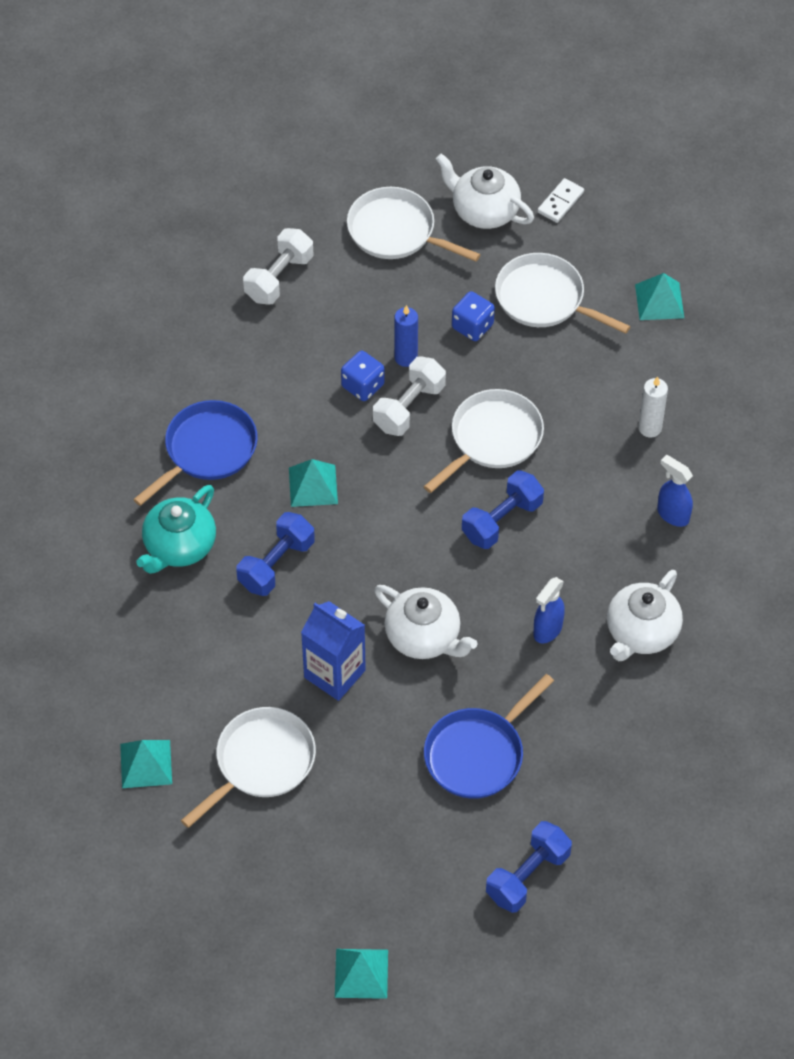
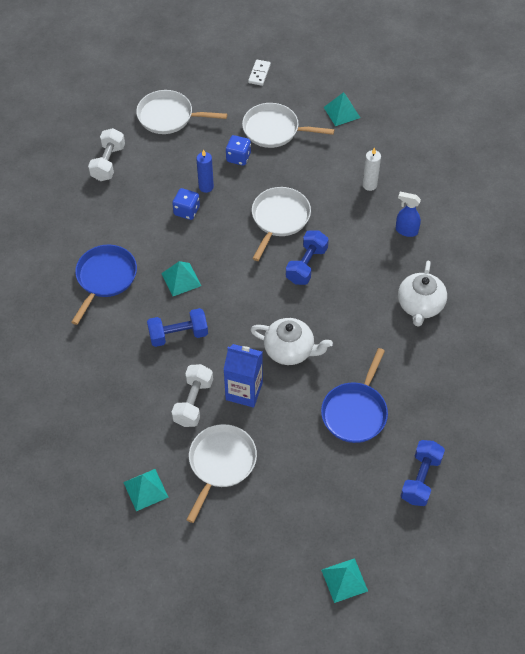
camera: 20 degrees left, 0 degrees up
turquoise teapot [136,485,216,574] -> none
blue dumbbell [236,512,315,596] -> blue dumbbell turned 60 degrees clockwise [147,308,208,347]
white dumbbell [373,356,446,436] -> white dumbbell moved to [172,364,213,427]
white teapot [436,154,534,229] -> none
blue spray bottle [533,577,565,643] -> none

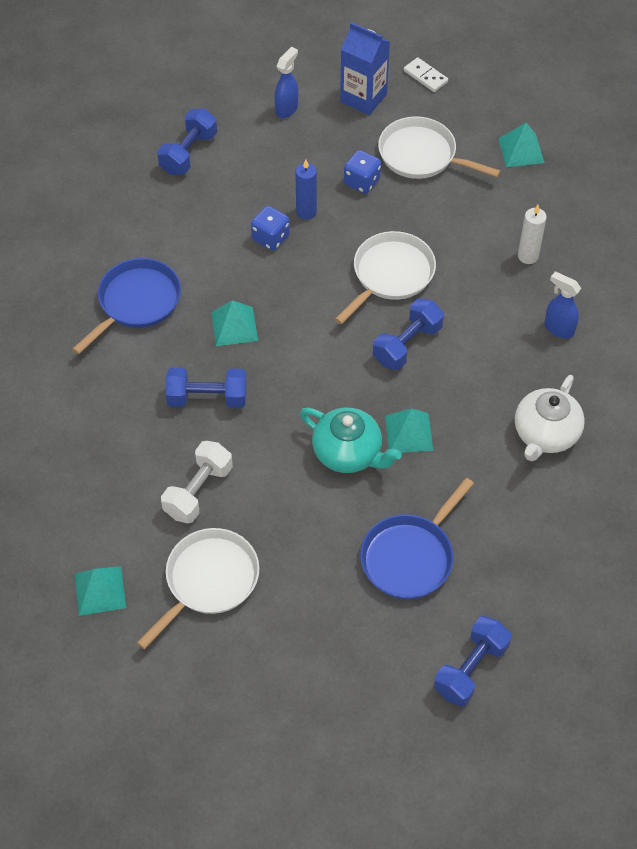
camera: 15 degrees right, 0 degrees up
white dumbbell [88,128,125,181] -> blue dumbbell [157,108,217,175]
white pan [136,90,227,134] -> blue spray bottle [275,47,298,118]
blue carton [223,344,263,408] -> blue carton moved to [340,22,390,115]
white domino [248,60,271,86] -> white domino turned 75 degrees counterclockwise [404,57,448,92]
white teapot [250,318,333,365] -> turquoise teapot [300,408,402,473]
turquoise pyramid [321,558,368,603] -> turquoise pyramid moved to [385,408,433,453]

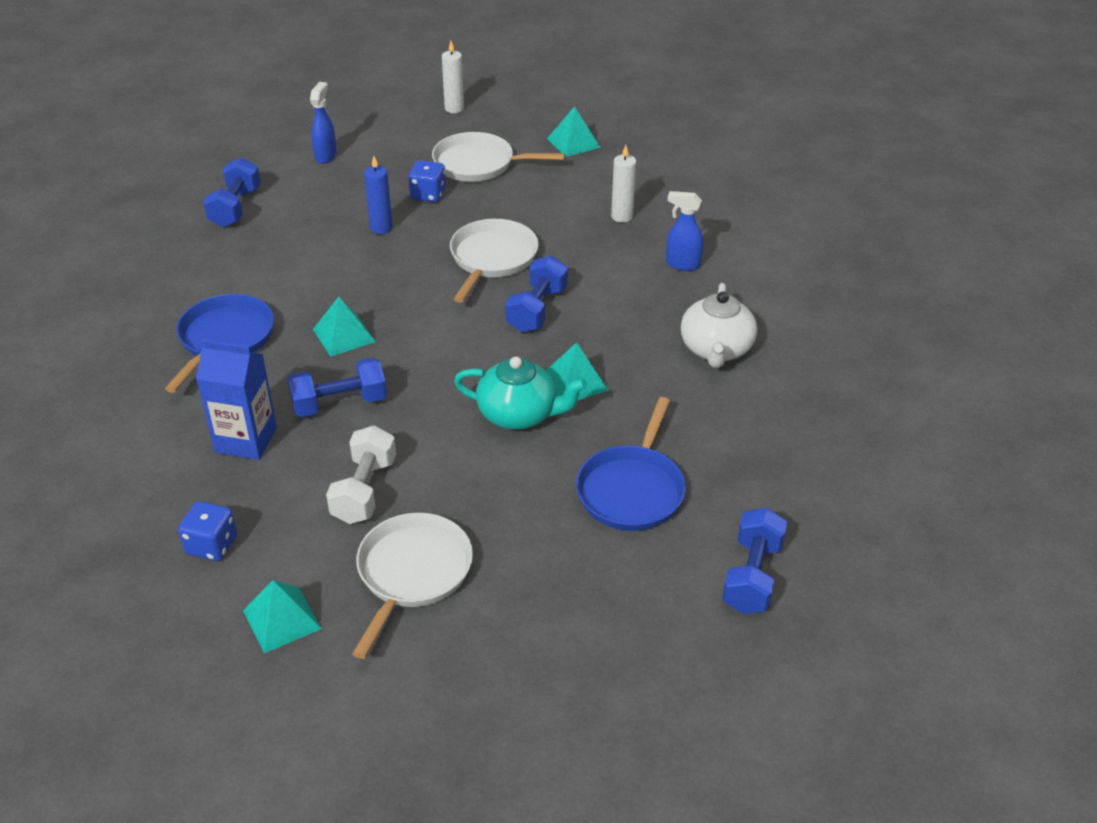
camera: 20 degrees left, 15 degrees down
blue dice [251,206,290,251] -> blue dice moved to [178,501,237,561]
blue carton [340,22,390,115] -> blue carton moved to [196,339,277,460]
white domino [404,57,448,92] -> white candle [442,41,464,113]

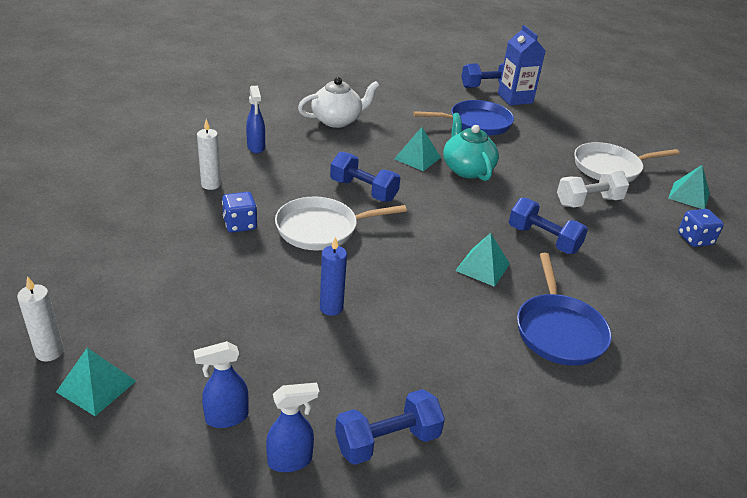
camera: 125 degrees left, 5 degrees down
blue pan [165,294,274,393] -> blue pan turned 75 degrees counterclockwise [517,253,612,366]
blue carton [196,339,277,460] -> blue carton moved to [498,25,545,106]
blue dice [408,160,446,202] -> blue dice moved to [222,192,257,233]
white pan [432,132,565,182] -> none
blue dumbbell [505,255,568,332] -> blue dumbbell turned 45 degrees clockwise [330,152,400,202]
turquoise pyramid [547,106,600,157] -> turquoise pyramid moved to [56,348,136,416]
none -> blue spray bottle [266,383,319,472]

